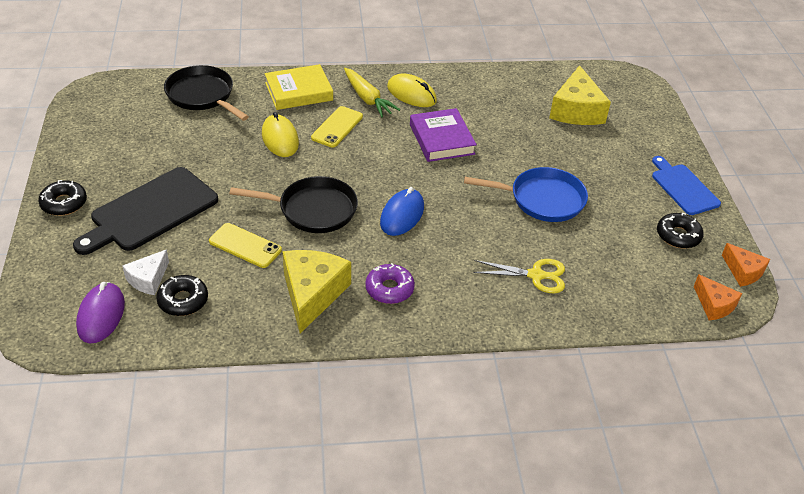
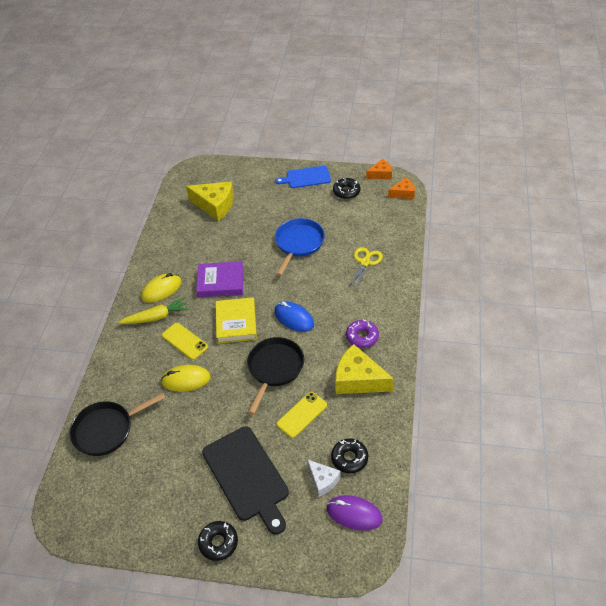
camera: 70 degrees left, 5 degrees up
yellow book [265,64,333,110] -> yellow book moved to [216,297,257,344]

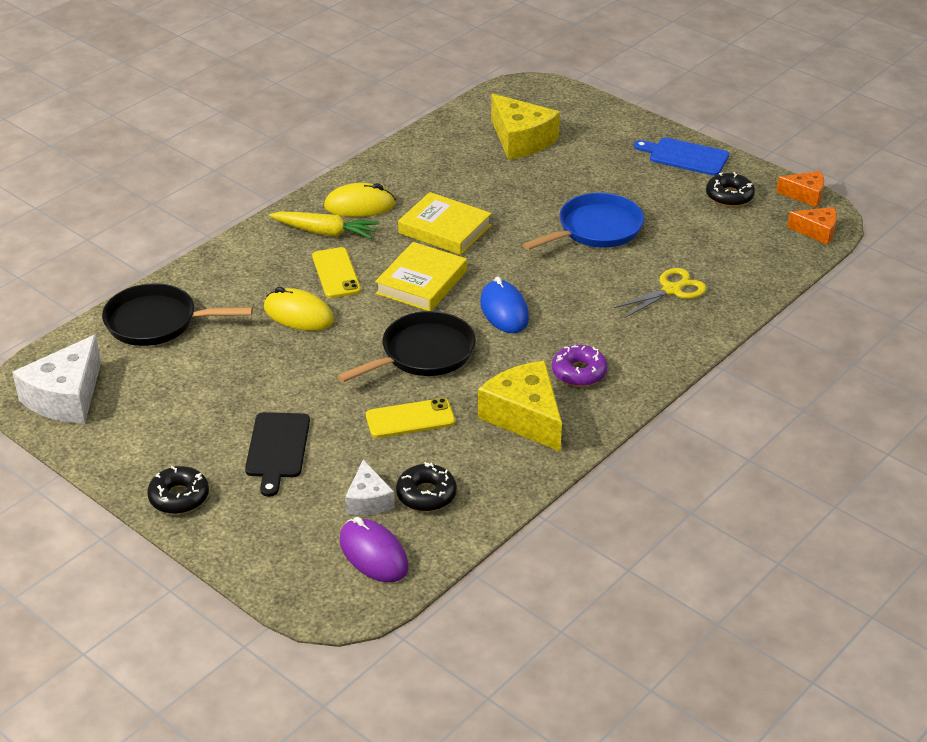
camera: 30 degrees right, 10 degrees down
purple book [196,261,244,297] -> yellow book [398,192,492,255]
black cutting board [202,427,289,535] -> black cutting board [245,412,310,497], size x0.63
none -> white cheese [12,335,101,423]

